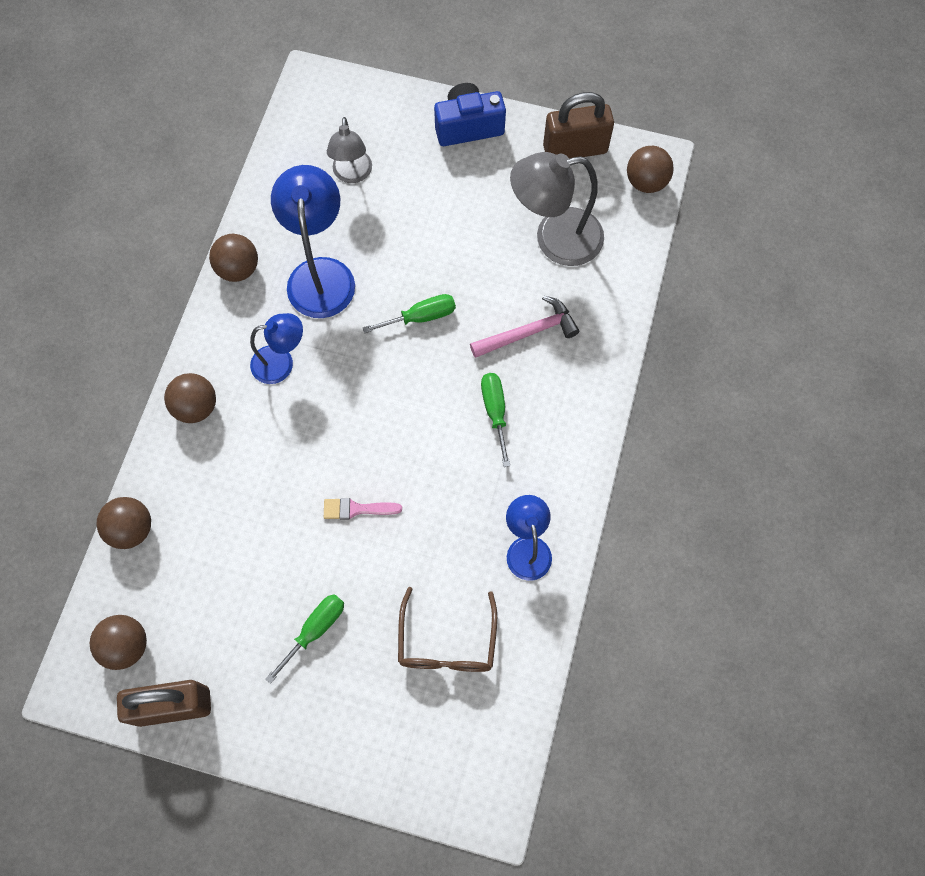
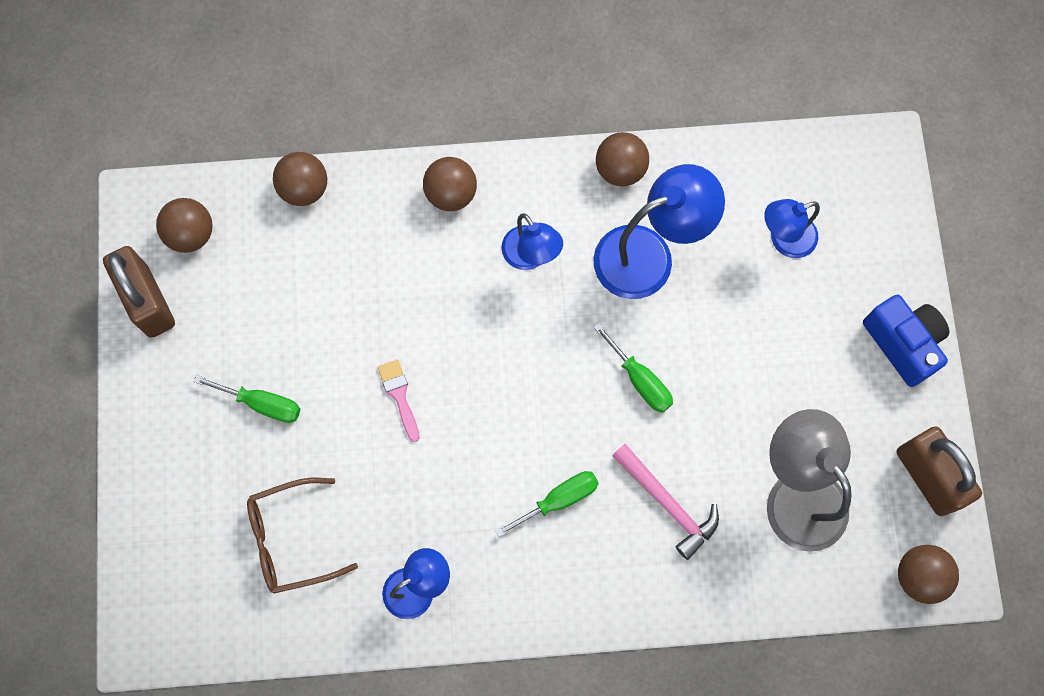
camera: 70 degrees right, 5 degrees up
grey lamp [327,117,372,183] -> blue lamp [764,199,820,258]

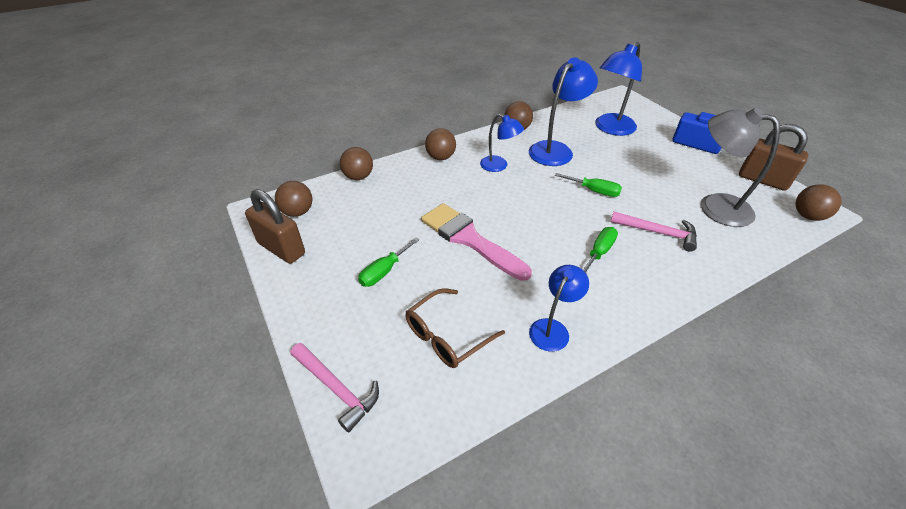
camera: 25 degrees left, 30 degrees down
green screwdriver [193,375,301,423] -> green screwdriver turned 135 degrees clockwise [358,237,420,287]
pink brush [378,359,420,442] -> pink brush [421,203,532,281], size x2.26
blue lamp [764,199,820,258] -> blue lamp [595,42,642,136], size x1.65
none -> pink hammer [290,343,379,432]

